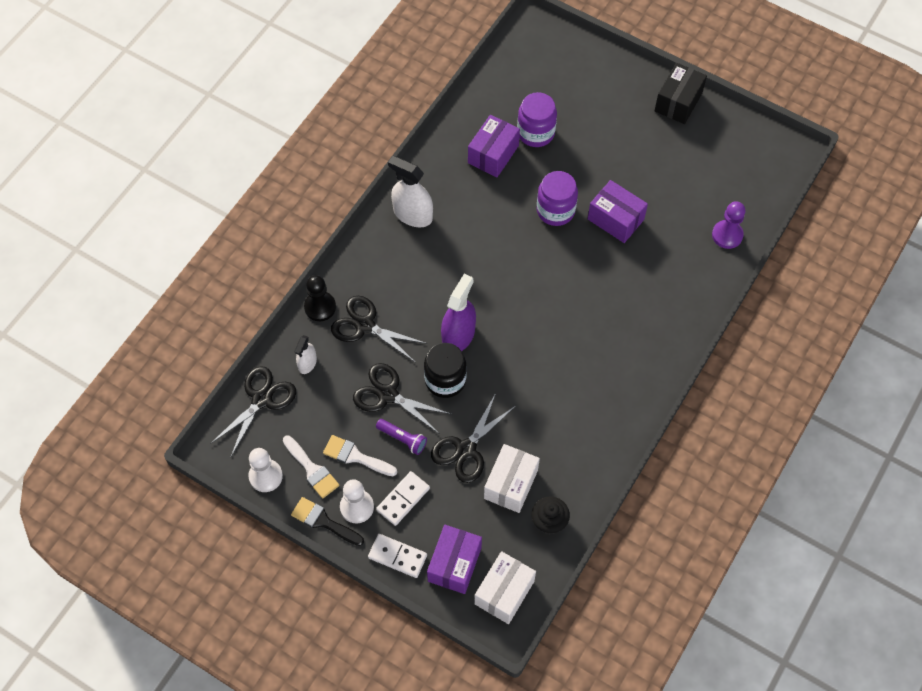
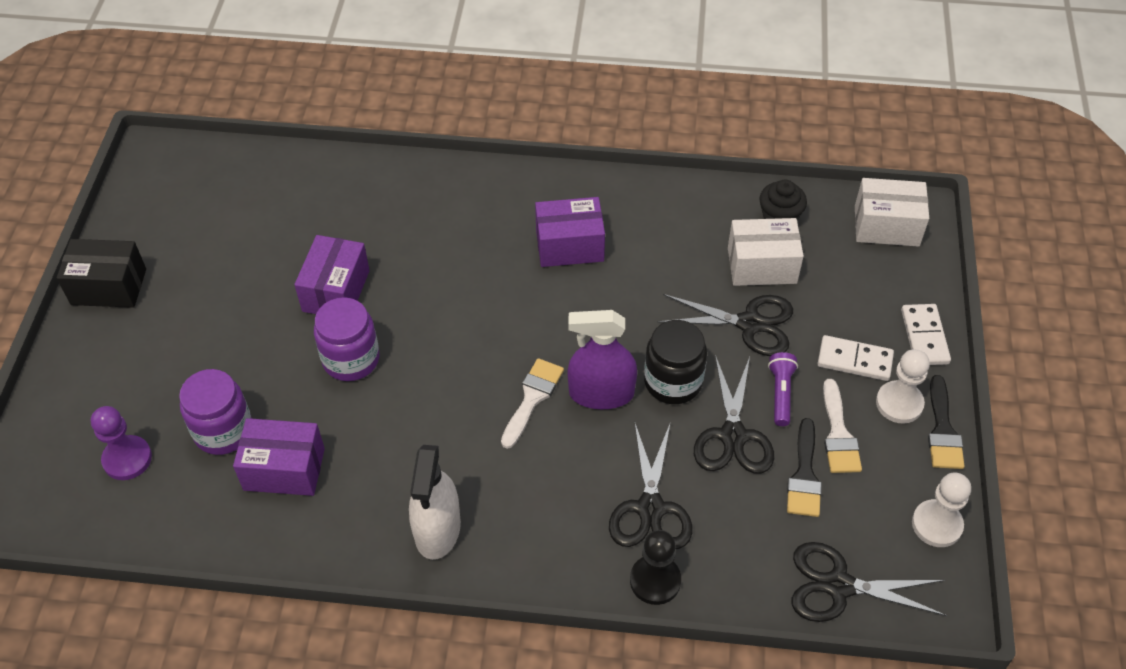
camera: 115 degrees left, 10 degrees down
white brush [283,436,340,498] -> white brush moved to [501,358,564,449]
white spray bottle [295,335,317,374] -> none
purple box [427,525,482,594] -> purple box moved to [535,197,605,267]
purple pawn [712,201,745,249] -> purple pawn moved to [91,406,152,480]
none -> black brush [787,418,822,517]

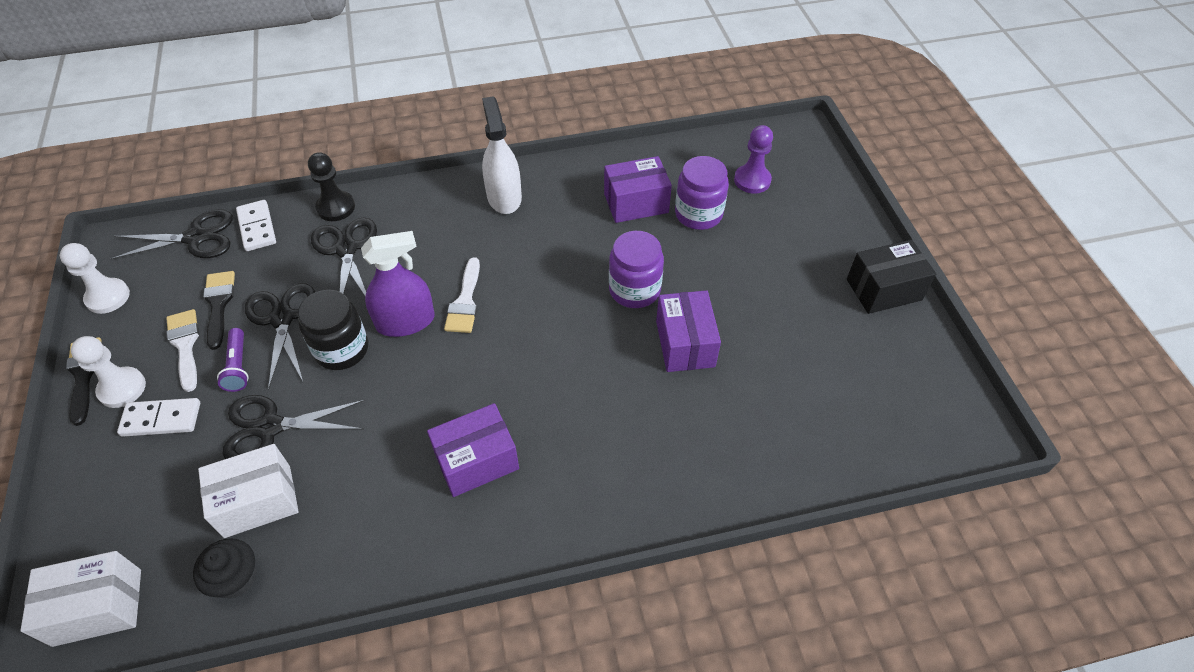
camera: 160 degrees right, 0 degrees up
white domino [901,304,951,365] -> white domino moved to [236,200,276,251]

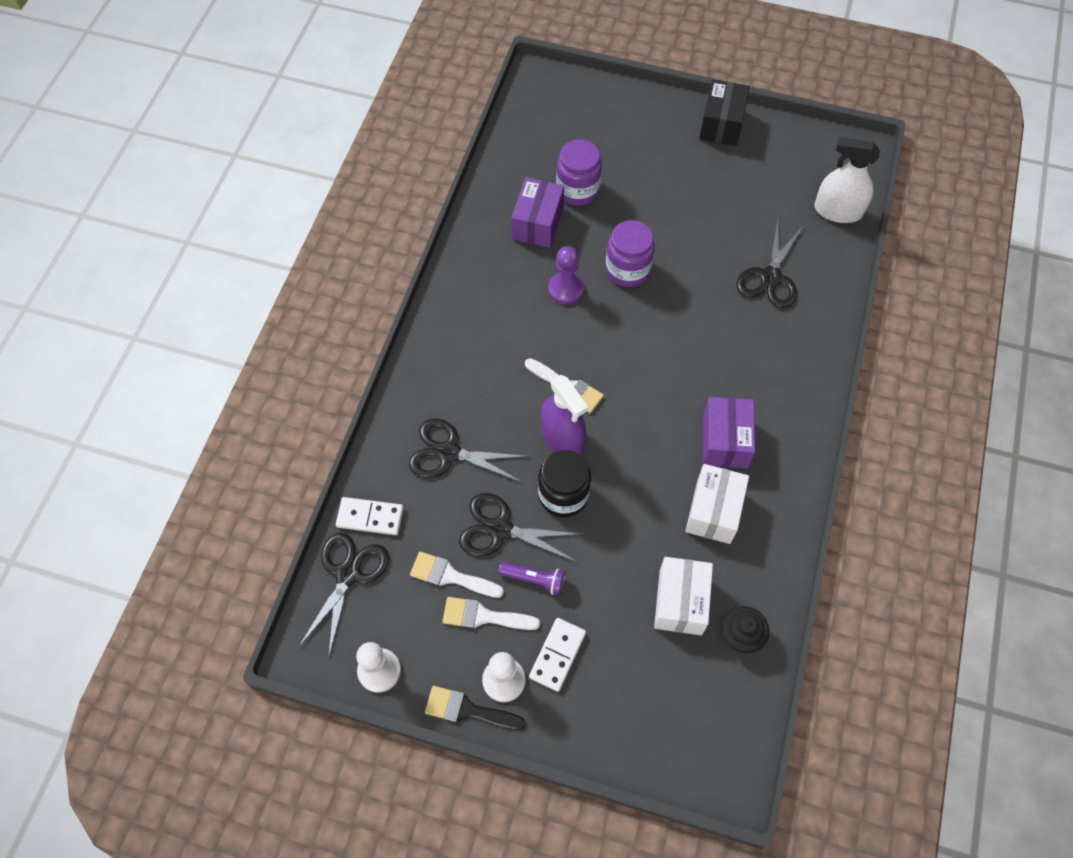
camera: 60 degrees left, 10 degrees up
white box [20,551,141,647] -> white box moved to [685,464,749,544]
black brush [203,271,235,350] -> white brush [410,551,504,598]
black scissors [222,395,365,459] -> black scissors moved to [737,220,804,308]
black pawn [308,152,355,221] -> none
purple spray bottle [361,231,435,337] -> purple spray bottle turned 135 degrees clockwise [541,375,588,455]
white spray bottle [482,96,522,214] -> white spray bottle moved to [814,137,880,223]
purple box [656,290,721,372] -> none
purple pawn [734,125,773,193] -> purple pawn moved to [548,246,584,305]

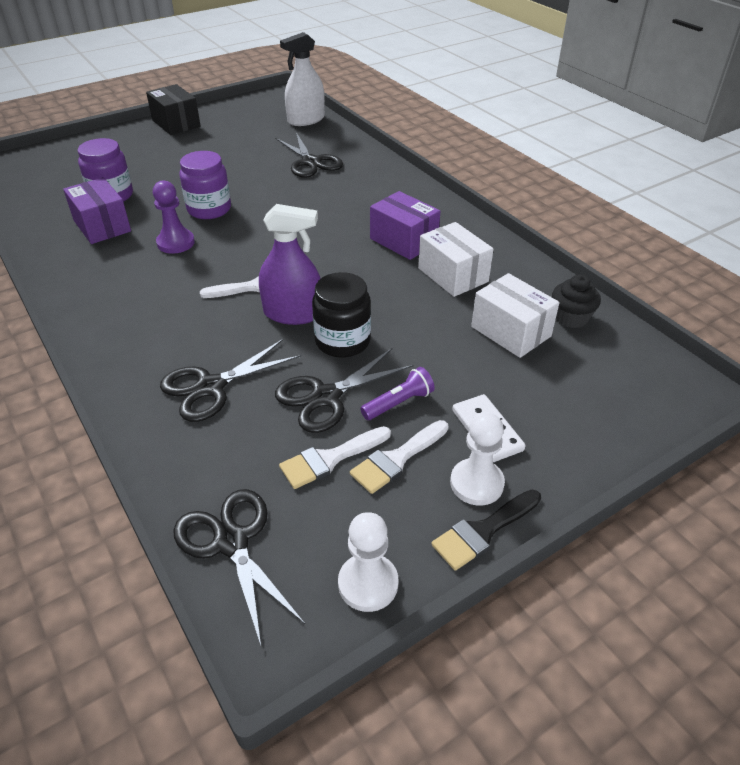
camera: 50 degrees left, 20 degrees down
white domino [336,497,404,535] -> none

